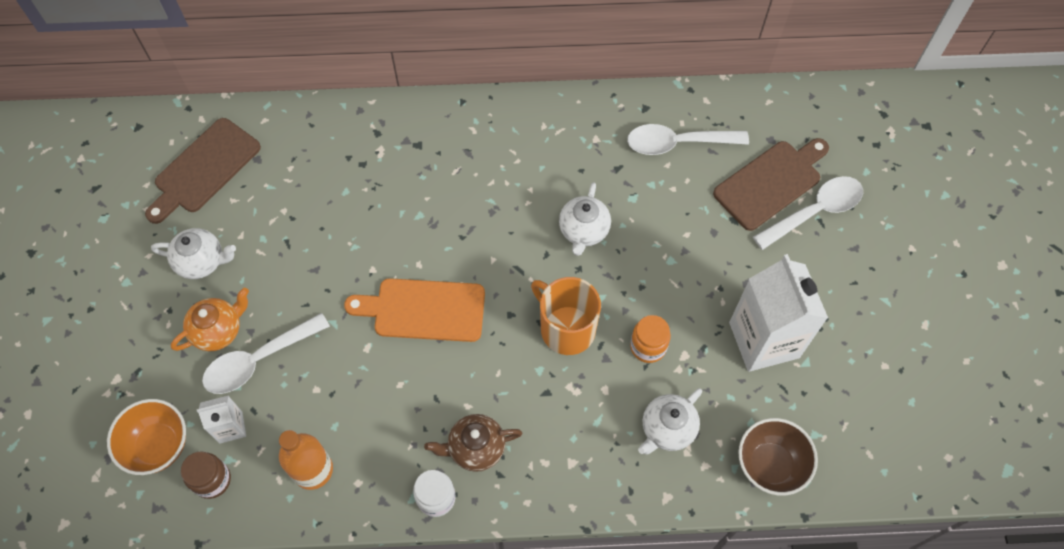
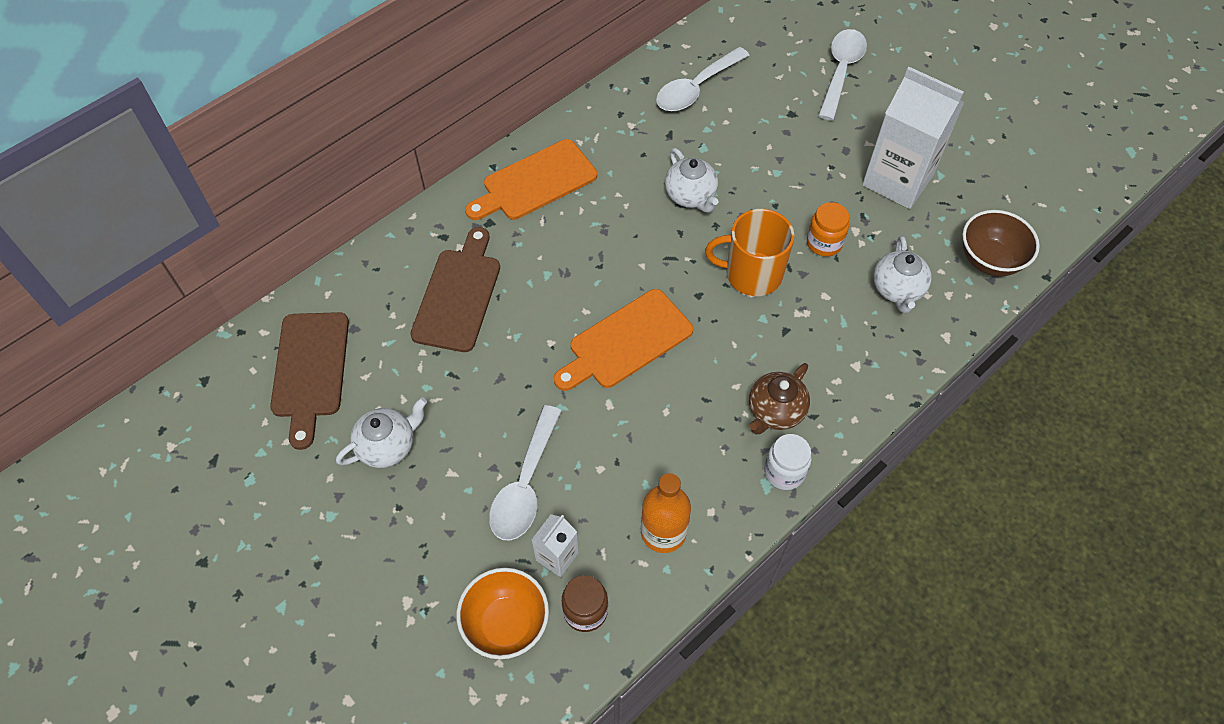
camera: 40 degrees left, 5 degrees down
orange teapot [171,288,249,351] -> none
brown cutting board [713,138,829,231] -> brown cutting board moved to [410,227,500,352]
none -> orange cutting board [465,139,597,220]

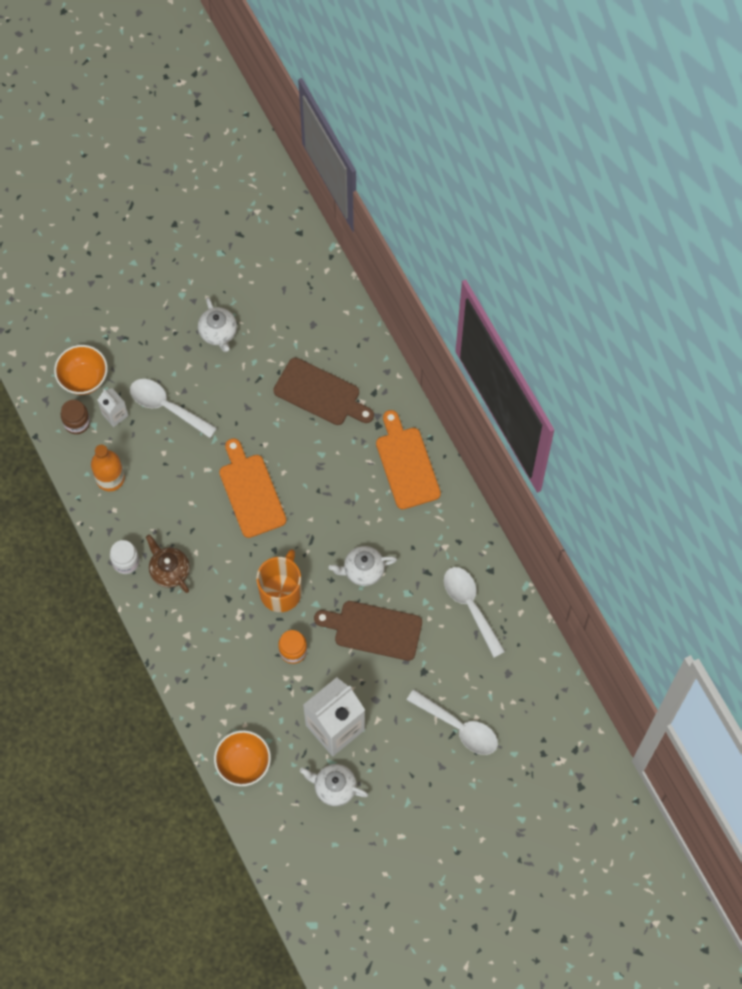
camera: 105 degrees right, 10 degrees up
brown cutting board [270,312,349,450] -> brown cutting board moved to [314,601,422,661]
white teapot [873,236,931,313] -> white teapot moved to [300,764,368,806]
brown bowl [962,210,1040,277] -> orange bowl [214,730,271,786]

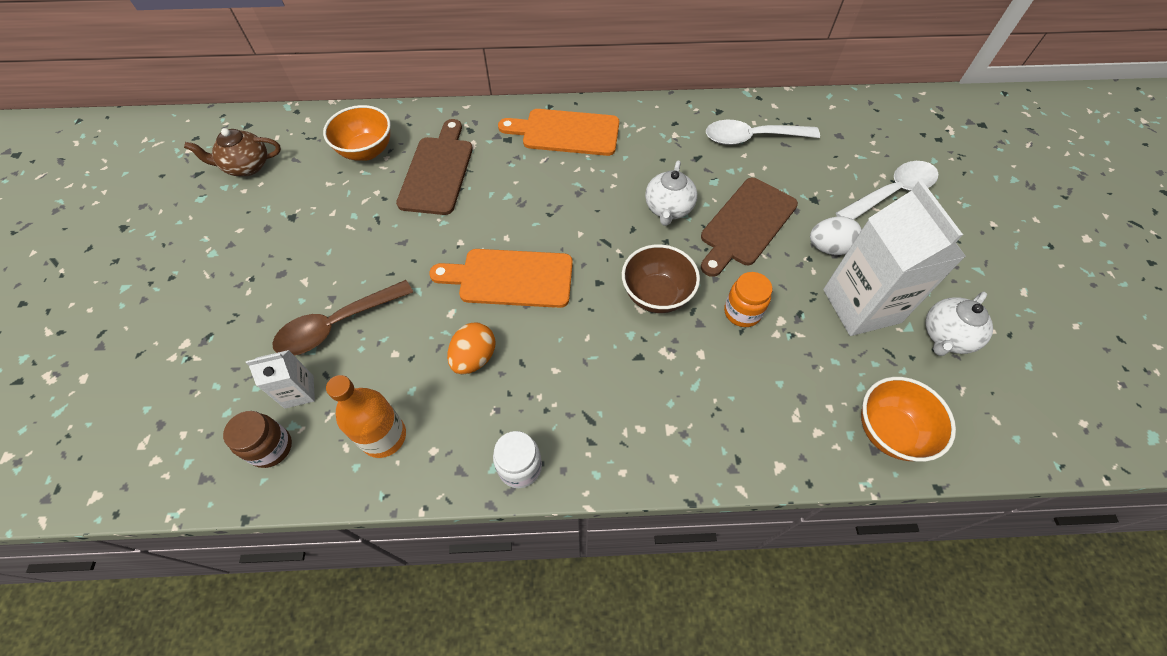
camera: 65 degrees left, 10 degrees down
orange bowl [54,345,108,395] -> orange bowl moved to [323,105,391,161]
white spoon [130,379,217,438] -> brown spoon [272,280,413,355]
brown teapot [146,535,190,593] -> brown teapot moved to [184,128,281,176]
white teapot [198,297,237,352] -> none
orange mug [256,549,302,612] -> brown bowl [622,244,700,313]
brown cutting board [273,357,374,425] -> brown cutting board turned 45 degrees counterclockwise [396,119,473,215]
none -> orange egg [447,323,495,374]
none -> white egg [810,216,862,255]

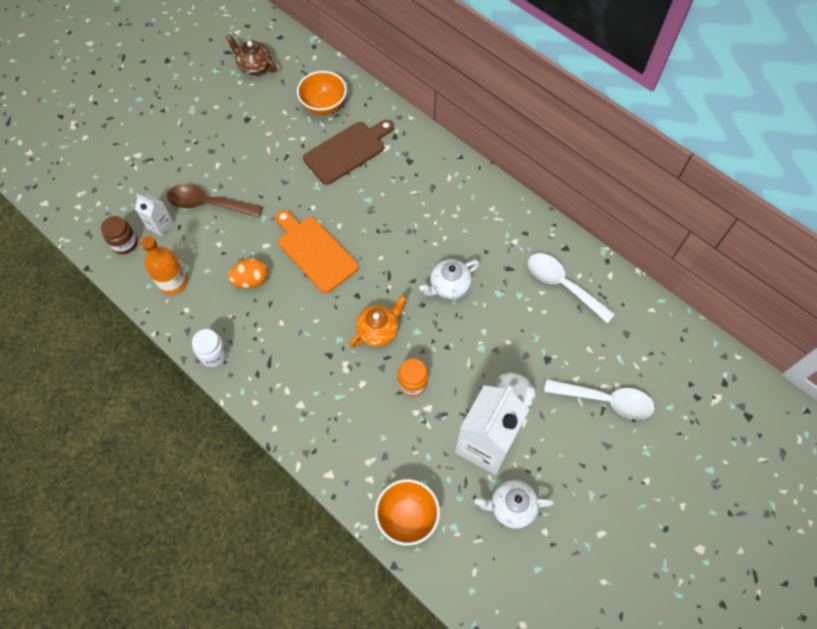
camera: 45 degrees right, 5 degrees up
orange cutting board [498,109,619,156] -> none
brown bowl [622,244,700,313] -> orange teapot [350,295,407,347]
brown cutting board [701,178,798,277] -> none

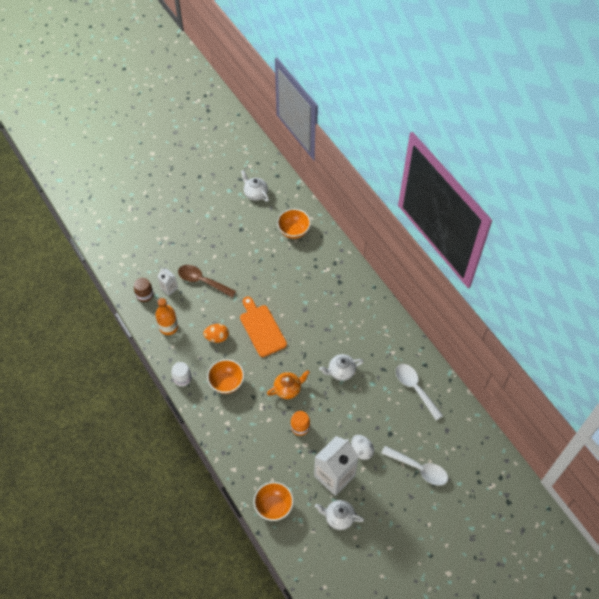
camera: 15 degrees right, 5 degrees down
brown teapot [225,34,277,75] -> white teapot [241,170,269,202]
brown cutting board [303,120,394,185] -> none
none -> orange bowl [207,359,244,394]

